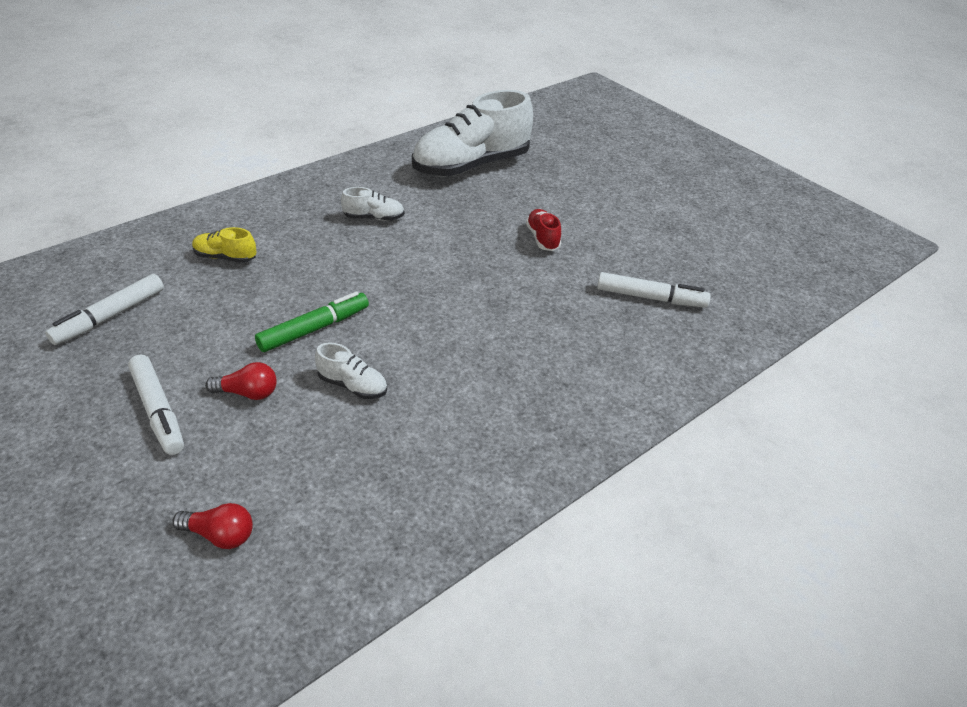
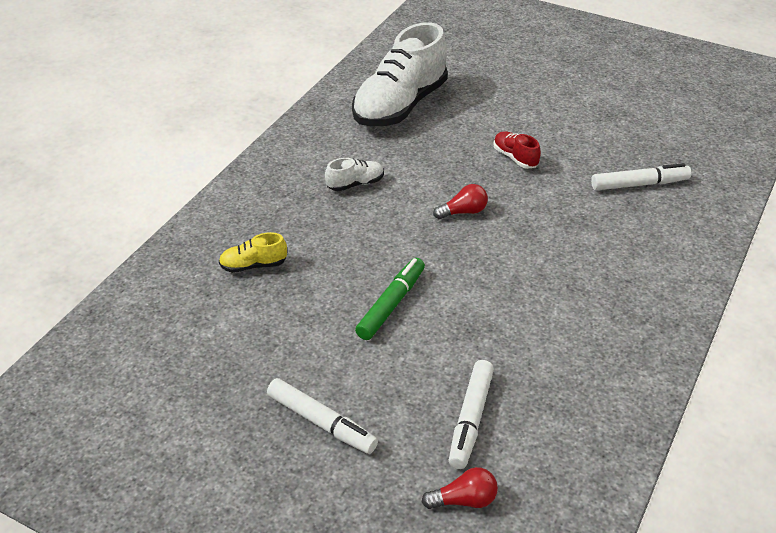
camera: 20 degrees left, 0 degrees up
white marker [45,274,164,345] -> white marker moved to [449,360,494,469]
red light bulb [205,362,276,400] -> red light bulb moved to [433,184,488,219]
white shoe [315,342,387,399] -> none

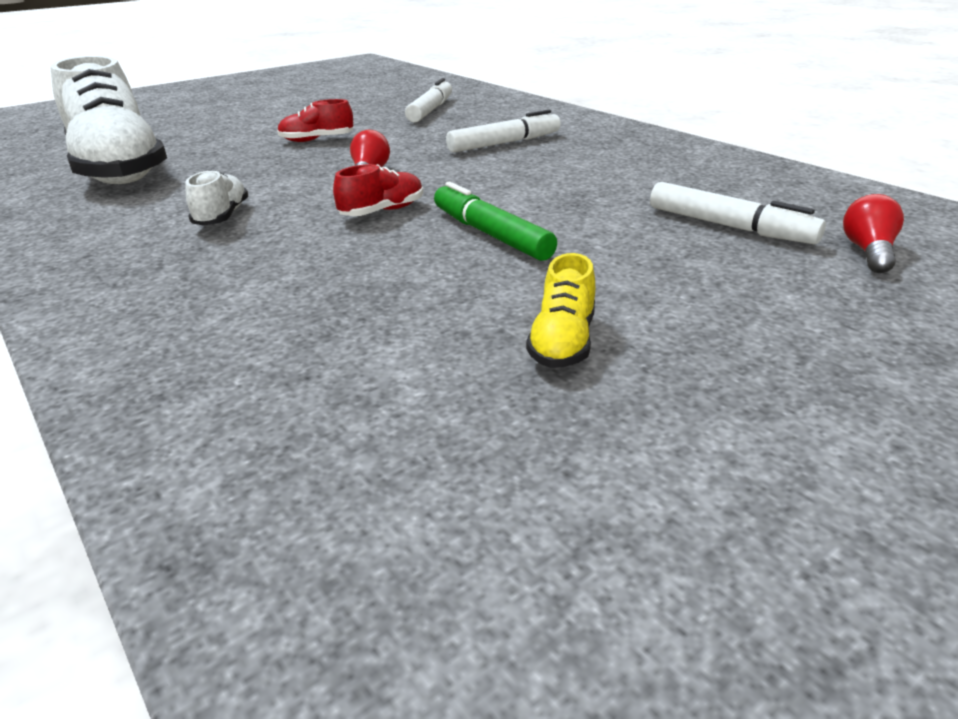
camera: 65 degrees left, 10 degrees down
yellow shoe [219,232,287,273] -> yellow shoe moved to [526,253,595,368]
white marker [267,378,378,454] -> white marker moved to [446,110,561,153]
none -> red shoe [333,164,423,216]

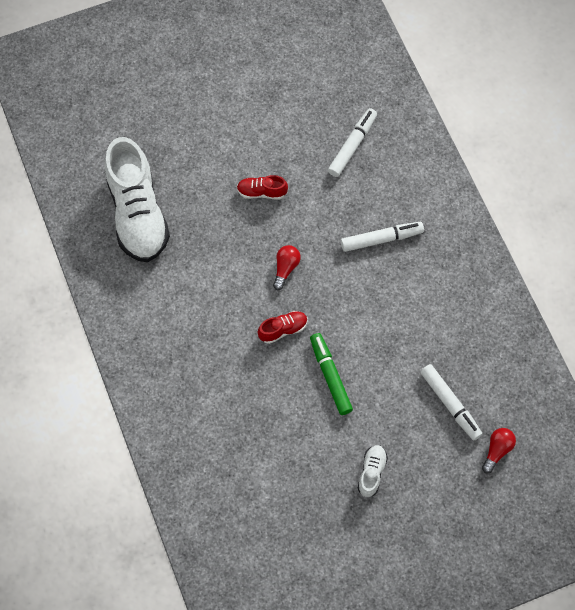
camera: 15 degrees right, 35 degrees up
white shoe [186,170,248,226] -> white shoe moved to [358,445,388,497]
yellow shoe [526,253,595,368] -> none

